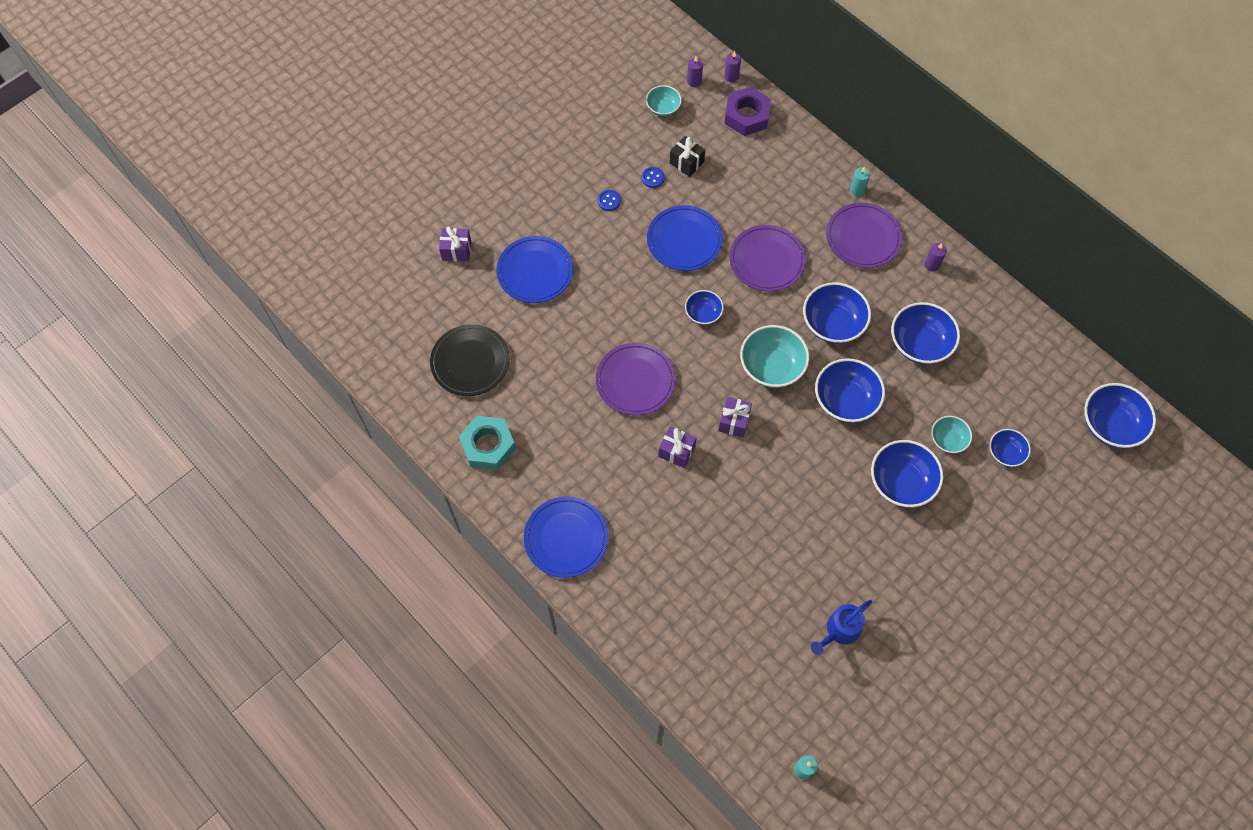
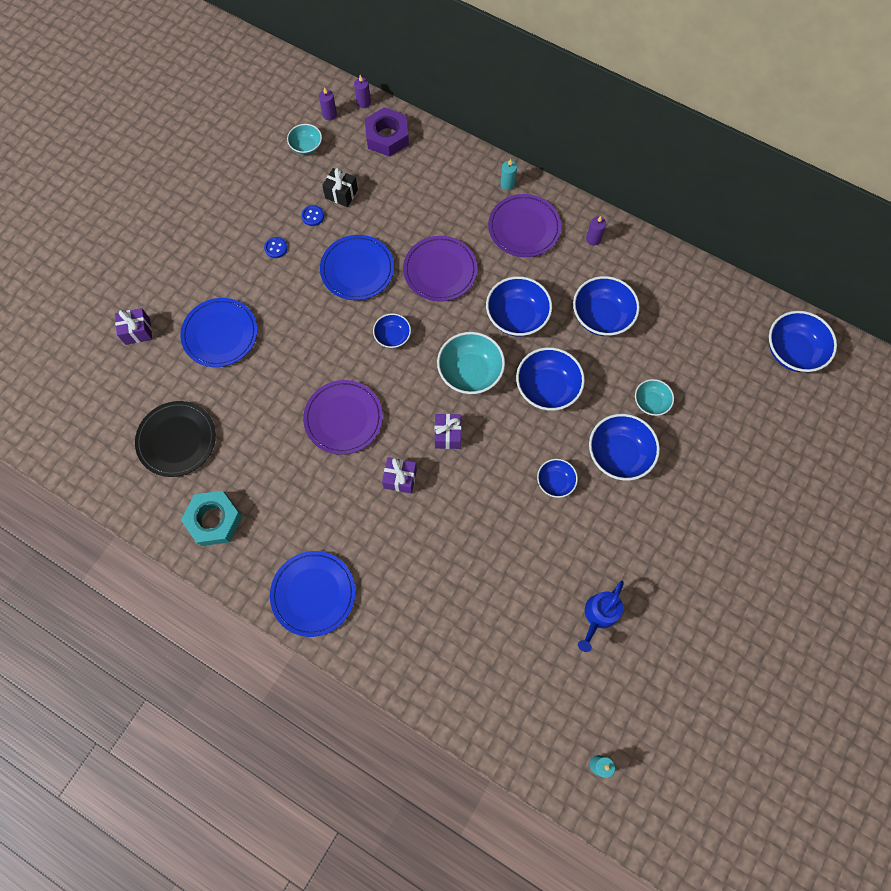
camera: 15 degrees left, 5 degrees up
blue bowl [990,429,1031,467] -> blue bowl moved to [537,459,578,498]

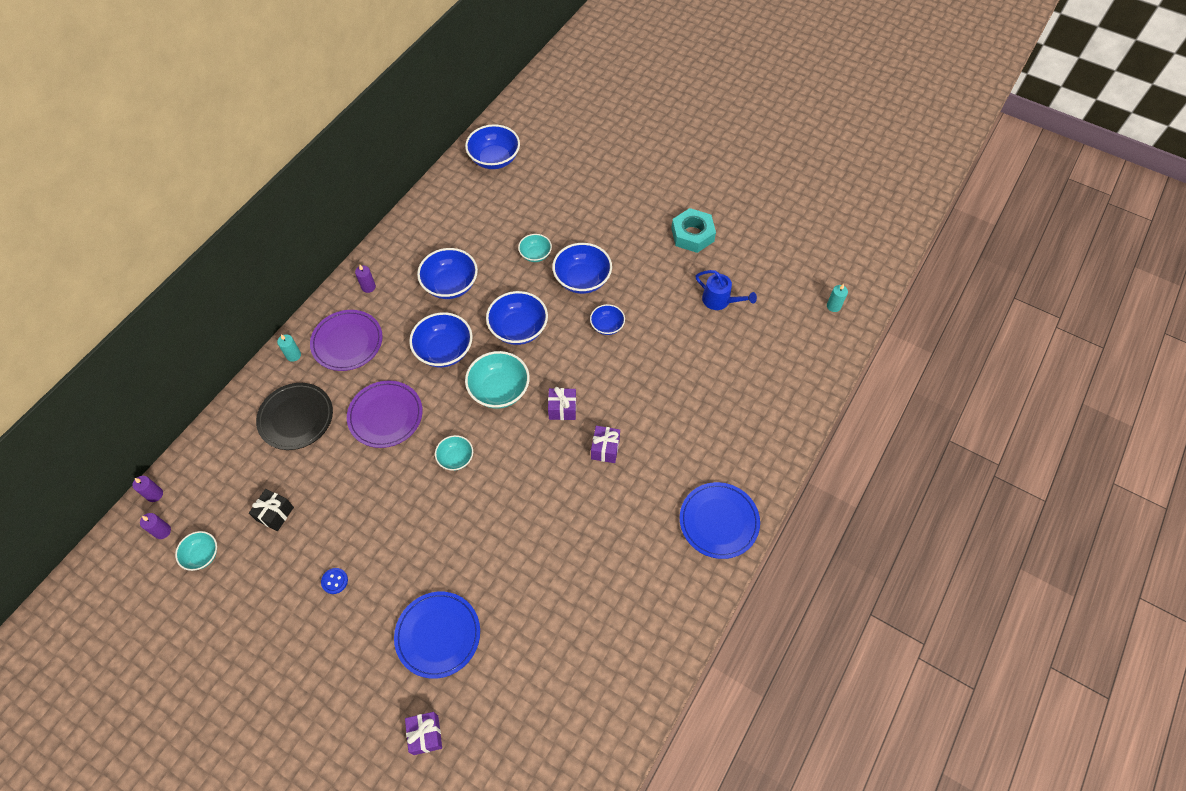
camera: 90 degrees left, 10 degrees down
black plate [135,401,216,477] -> black plate moved to [256,383,333,450]
turquoise nut [181,491,243,546] -> turquoise nut moved to [671,208,716,253]
blue button [301,205,324,226] -> none
purple plate [303,380,383,455] -> none
blue plate [320,235,394,300] -> none
purple nut [365,107,409,157] -> none
blue bowl [373,313,411,348] -> turquoise bowl [435,435,473,471]

